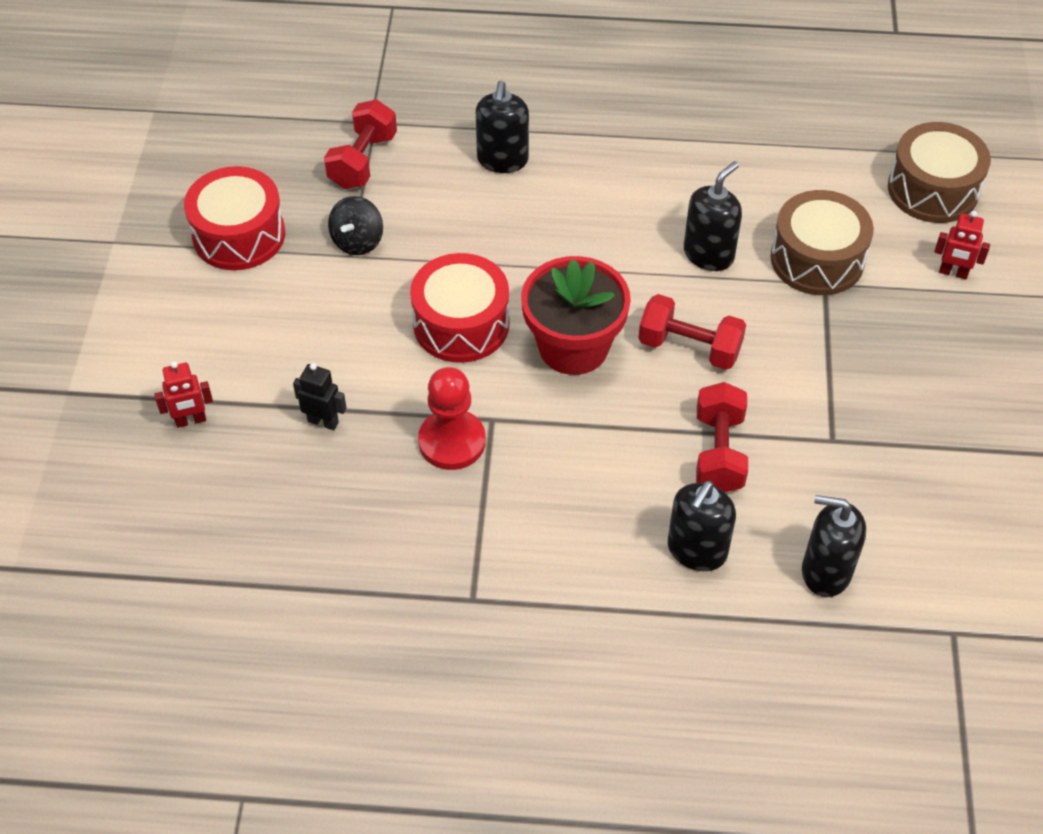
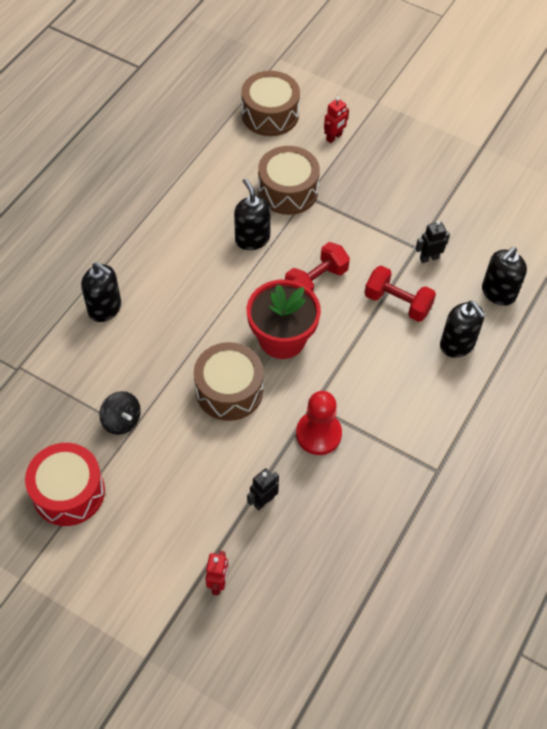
camera: 65 degrees left, 5 degrees up
red dumbbell [324,100,397,189] -> none
red drum [410,253,509,363] -> brown drum [194,342,264,421]
none -> black robot [416,221,450,263]

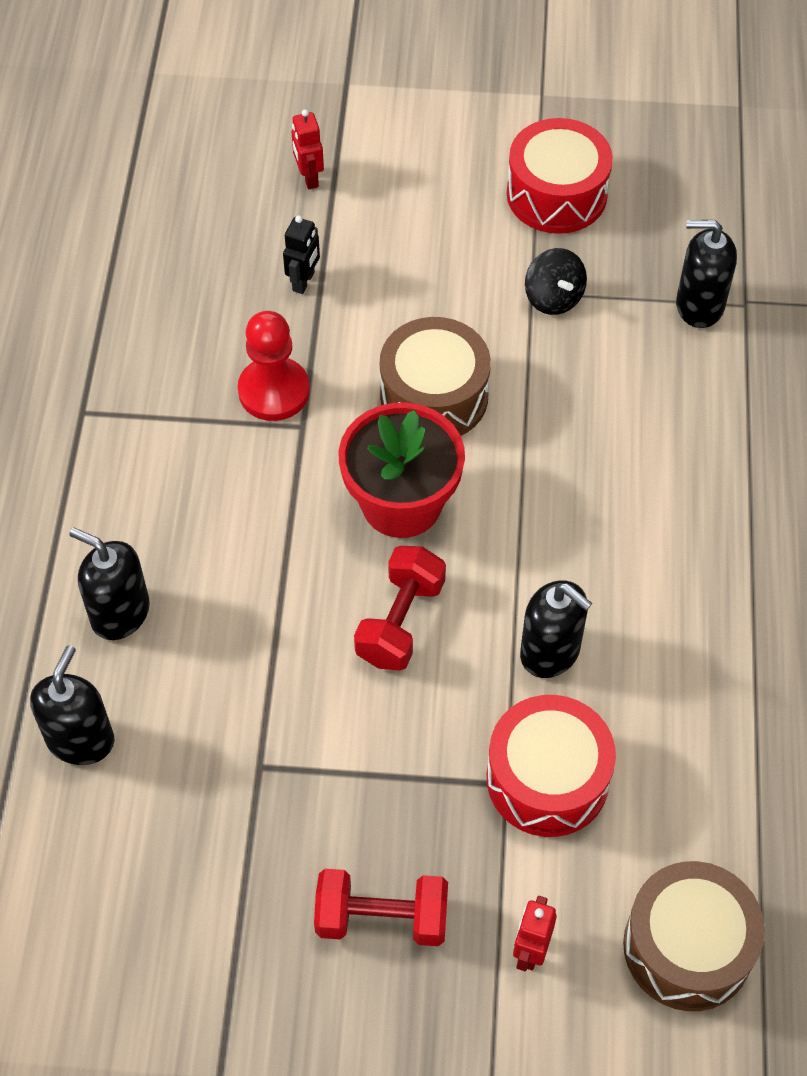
camera: 155 degrees right, 0 degrees up
black soap dispenser [81,262,121,322] -> black soap dispenser moved to [676,220,737,328]
black spinning top [100,391,141,435] -> black spinning top turned 135 degrees counterclockwise [525,248,587,315]
brown drum [258,146,320,215] -> red drum [487,695,616,837]
red dumbbell [365,265,436,322] -> red dumbbell moved to [314,869,448,946]
black robot [416,221,450,263] -> none

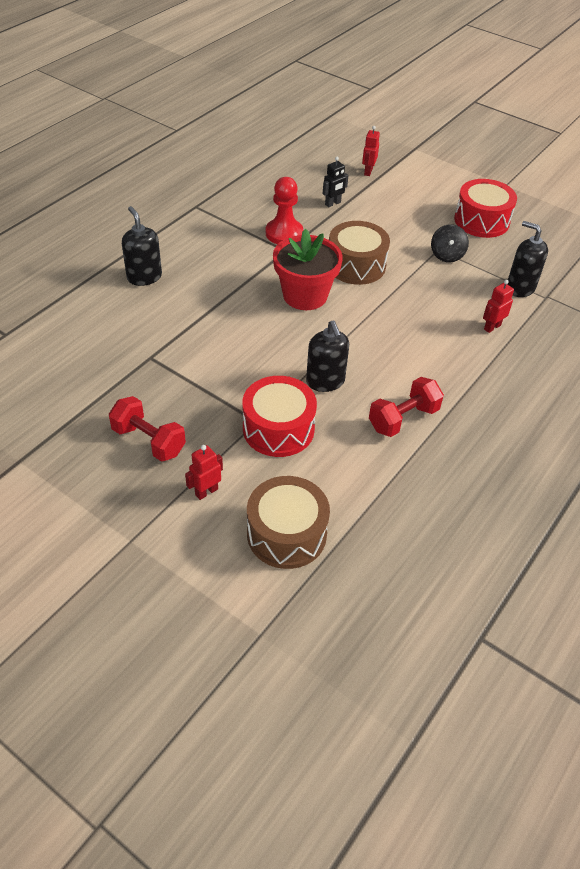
camera: 30 degrees right, 10 degrees down
black soap dispenser [30,645,114,765] -> none
red dumbbell [354,546,446,670] -> red dumbbell moved to [369,377,444,437]
none -> red robot [483,280,514,333]

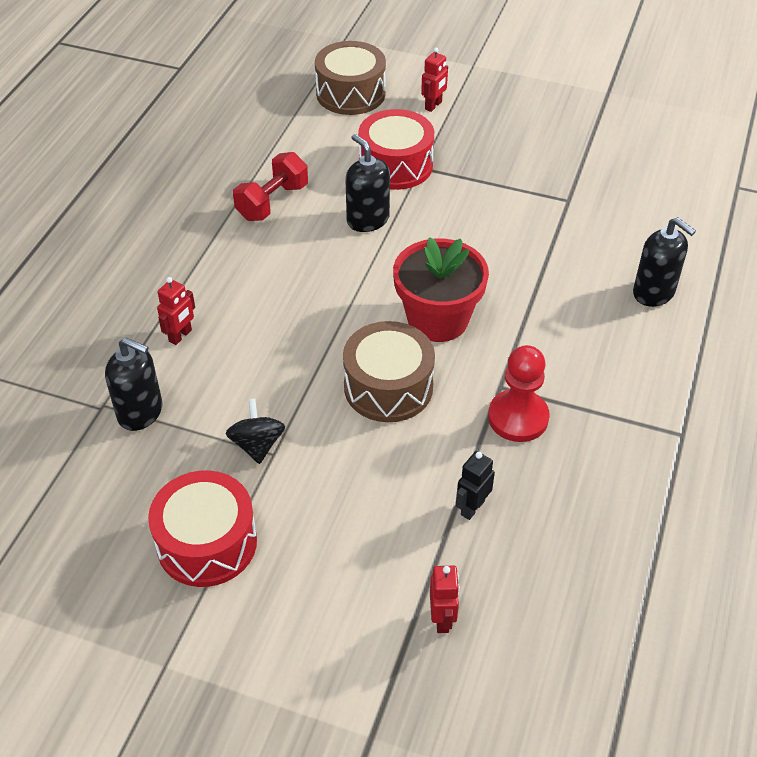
camera: 165 degrees right, 0 degrees up
red dumbbell [109,396,186,462] -> none

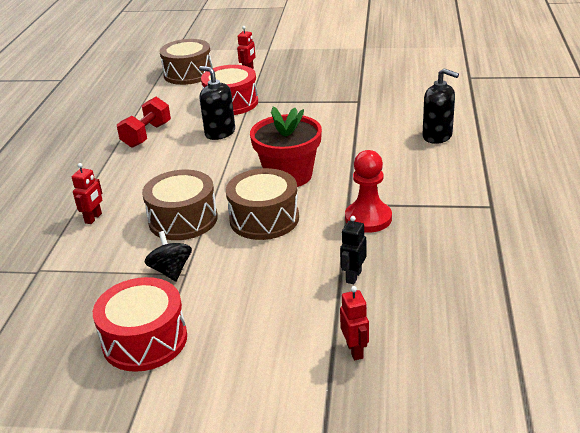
camera: 10 degrees left, 15 degrees down
black soap dispenser [105,337,163,431] -> none
none -> brown drum [142,170,218,240]

